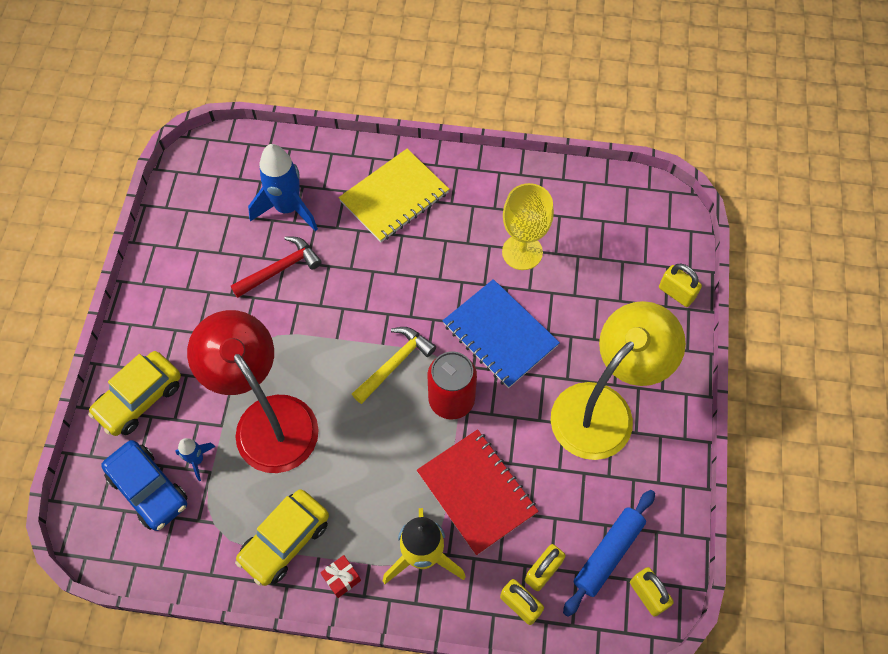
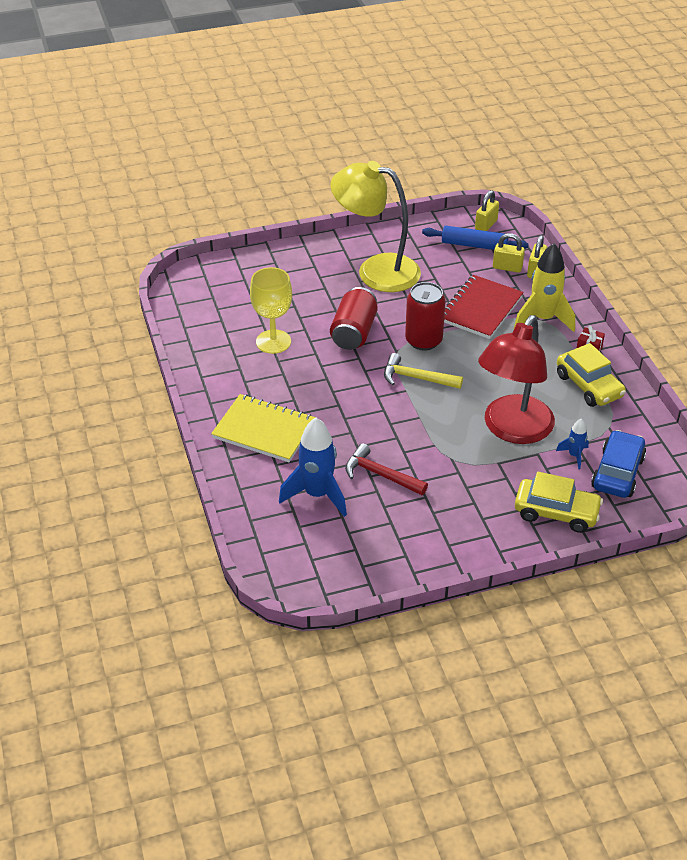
camera: 115 degrees left, 20 degrees down
yellow car [235,489,329,586] -> yellow car turned 45 degrees clockwise [557,343,626,407]
blue notebook [443,279,560,388] -> red can [330,287,378,350]
yellow padlock [659,263,702,307] -> none

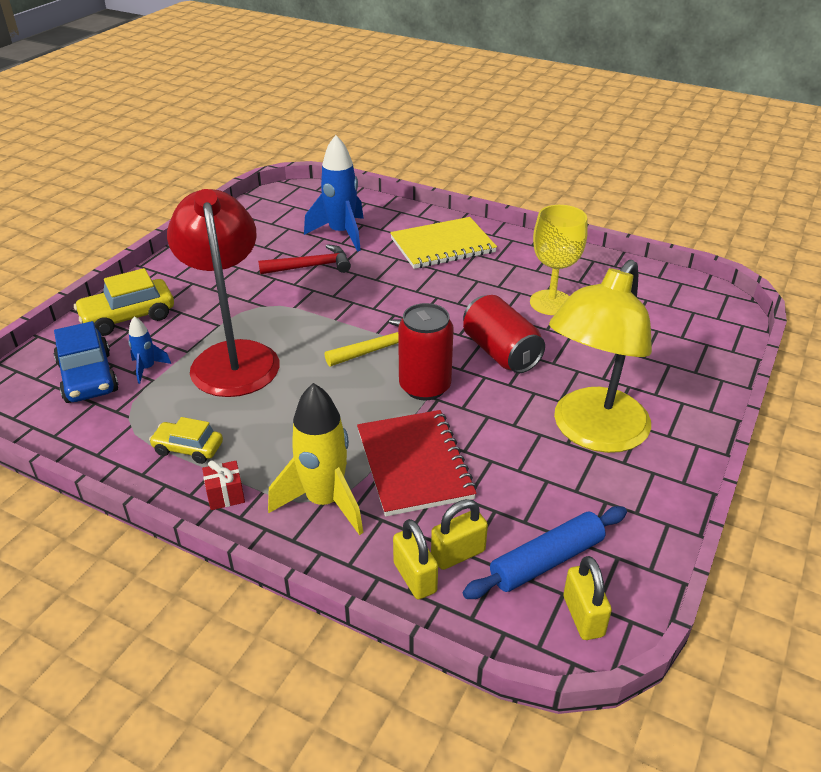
camera: 135 degrees right, 5 degrees down
yellow lamp [330,161,421,292] -> yellow lamp turned 150 degrees clockwise [549,260,652,453]
yellow car [557,343,626,407] -> yellow car [149,417,223,464], size x0.62

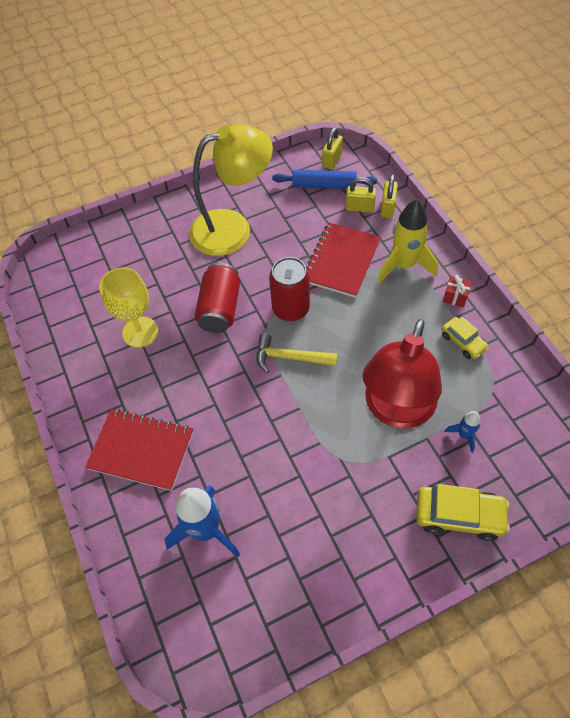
camera: 140 degrees left, 20 degrees up
blue car [54,321,119,403] -> none
red hammer [258,244,351,274] -> none
yellow notebook [390,217,497,269] -> red notebook [85,409,194,491]

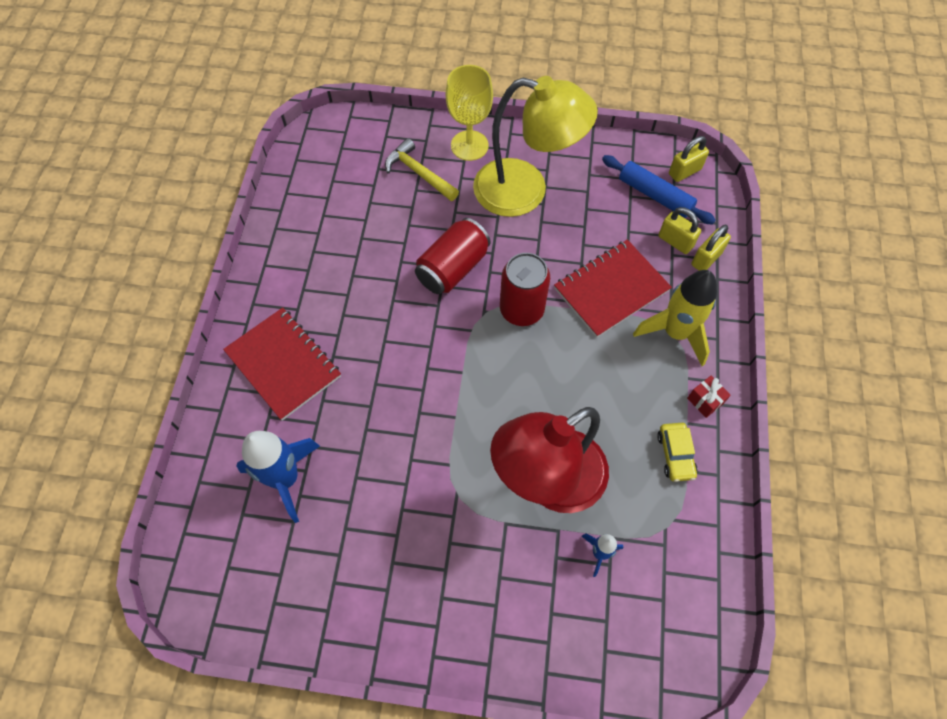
camera: 30 degrees right, 5 degrees up
yellow goblet [99,267,158,348] -> yellow goblet moved to [446,65,493,161]
yellow hammer [256,334,337,373] -> yellow hammer moved to [385,138,459,201]
yellow car [416,484,510,541] -> none

